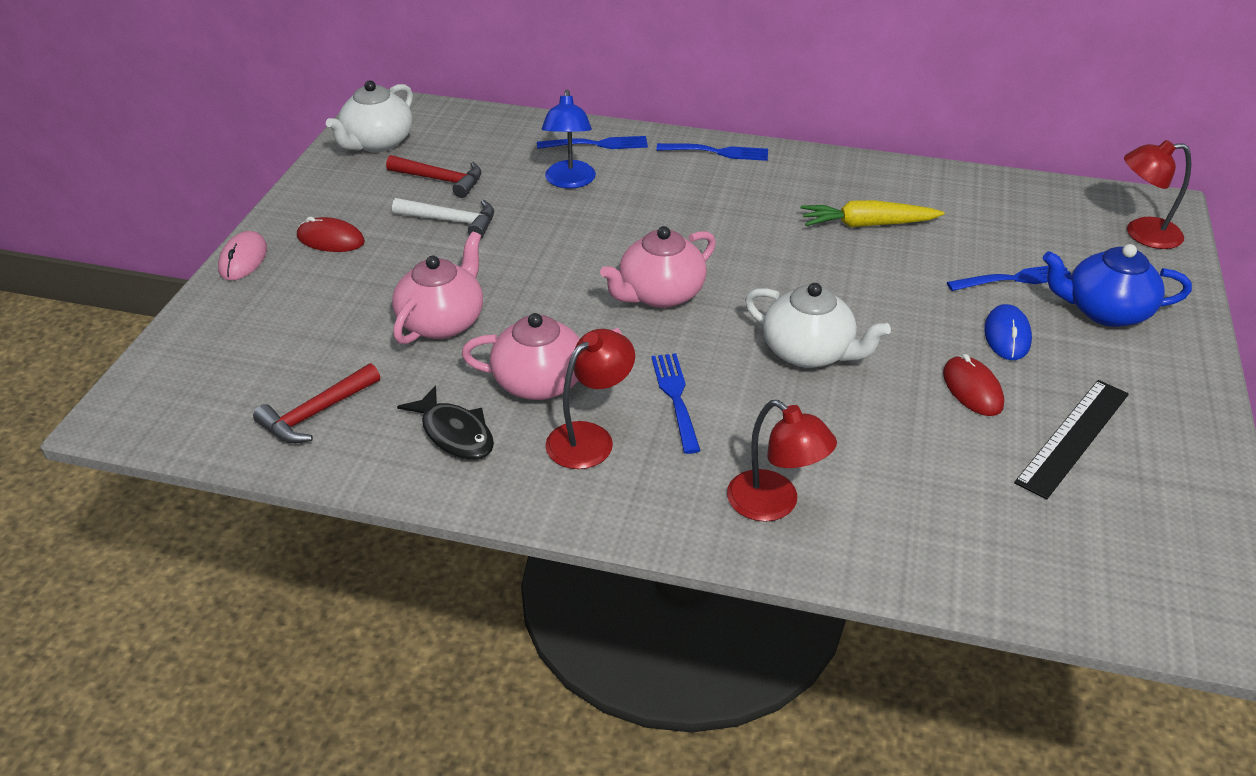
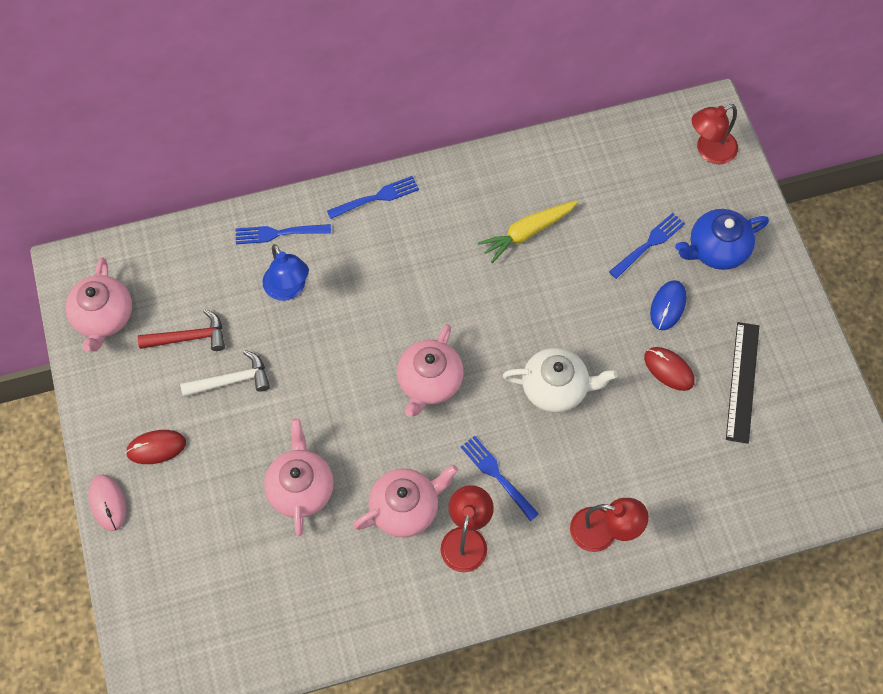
camera: 30 degrees left, 25 degrees up
red hammer [253,363,380,443] -> none
white teapot [326,80,413,152] -> pink teapot [66,257,132,351]
black fish [397,385,494,460] -> none
blue fork [537,136,648,149] -> blue fork turned 150 degrees counterclockwise [236,224,331,244]
blue mouse [984,304,1032,360] -> blue mouse turned 45 degrees clockwise [650,280,686,330]

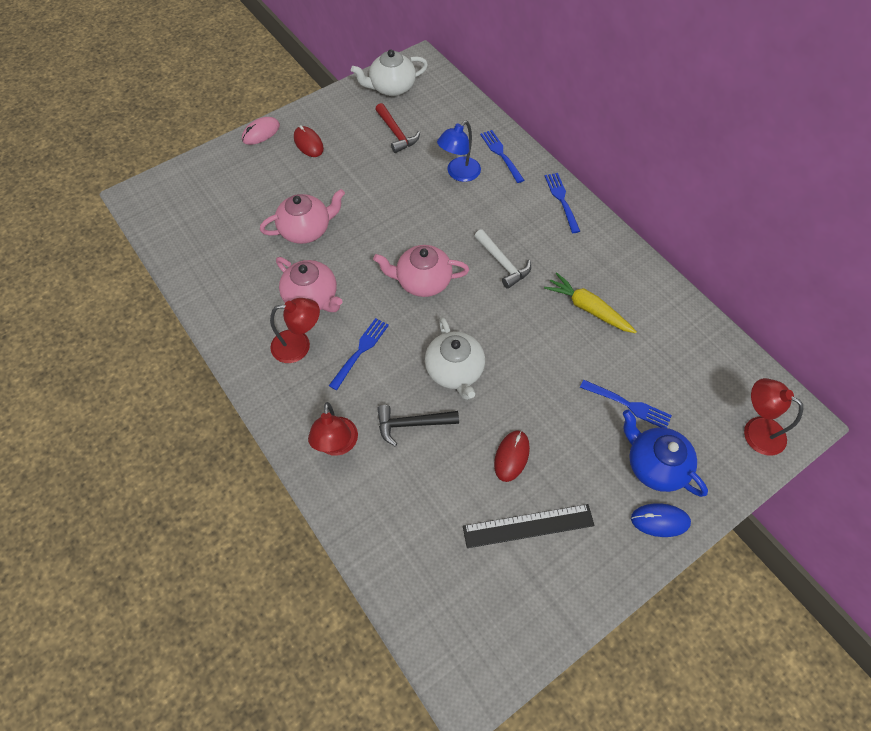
camera: 70 degrees right, 5 degrees down
pink teapot [66,257,132,351] -> white teapot [351,49,428,96]
white hammer [180,350,270,397] -> white hammer moved to [474,229,531,289]
blue fork [327,176,419,219] -> blue fork turned 150 degrees counterclockwise [545,173,580,233]
blue mouse [650,280,686,330] -> blue mouse moved to [631,503,691,537]
none -> black hammer [377,405,459,446]

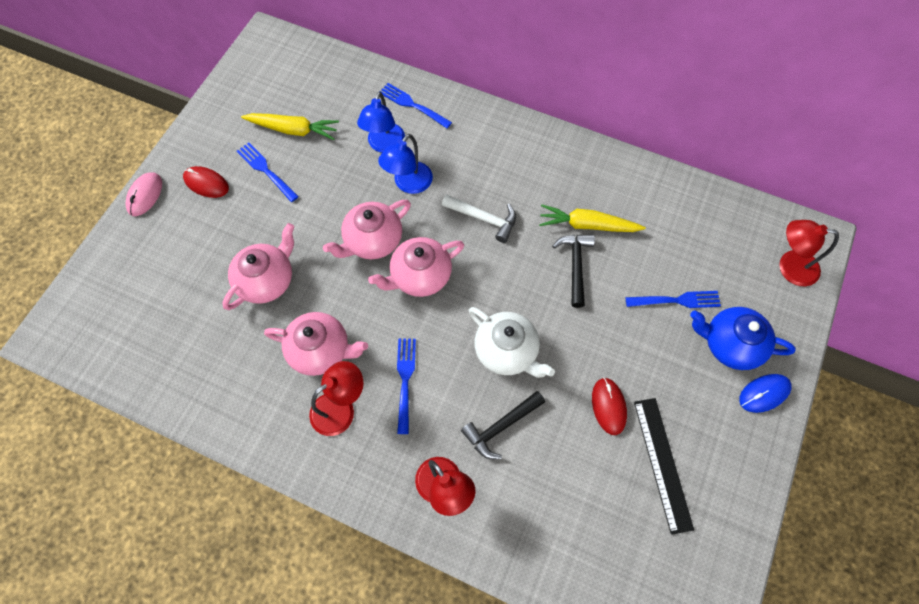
camera: 30 degrees left, 5 degrees up
white teapot [351,49,428,96] -> none
red hammer [375,103,420,153] -> yellow carrot [241,113,339,140]
black ruler [463,504,595,548] -> black ruler turned 60 degrees counterclockwise [634,398,694,535]
blue fork [545,173,580,233] -> blue fork moved to [237,142,299,202]
none -> pink teapot [323,200,411,259]
none -> blue lamp [378,134,433,194]
none -> black hammer [552,234,595,308]

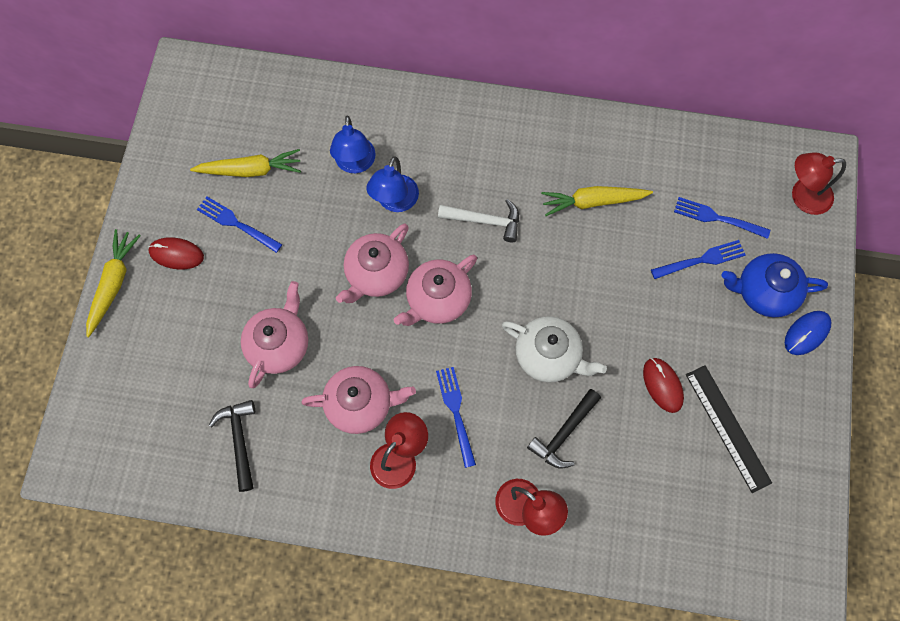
camera: 15 degrees left, 5 degrees up
pink mouse [125,172,162,216] -> yellow carrot [86,229,141,337]
blue fork [380,83,452,128] -> blue fork moved to [674,197,770,239]
black hammer [552,234,595,308] -> black hammer moved to [209,400,255,492]

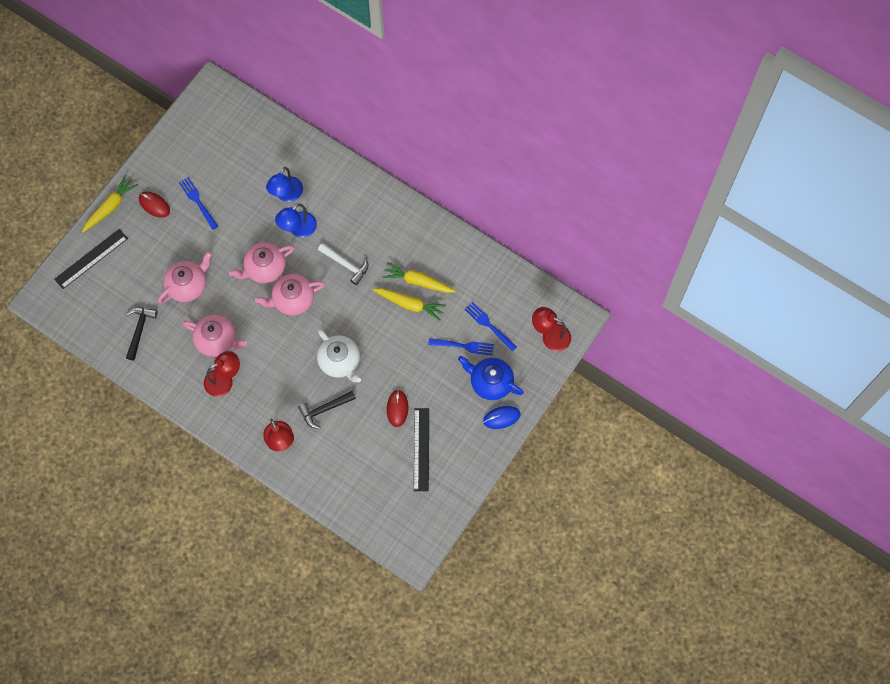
camera: 25 degrees right, 0 degrees up
yellow carrot [190,149,301,177] -> yellow carrot moved to [373,288,446,321]
blue fork [436,367,476,468] -> none
none -> black ruler [54,229,128,289]

